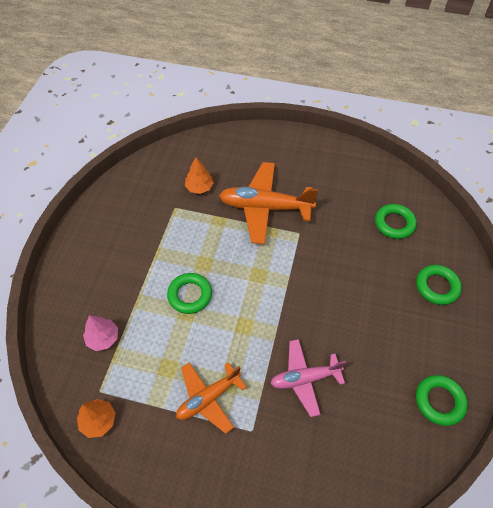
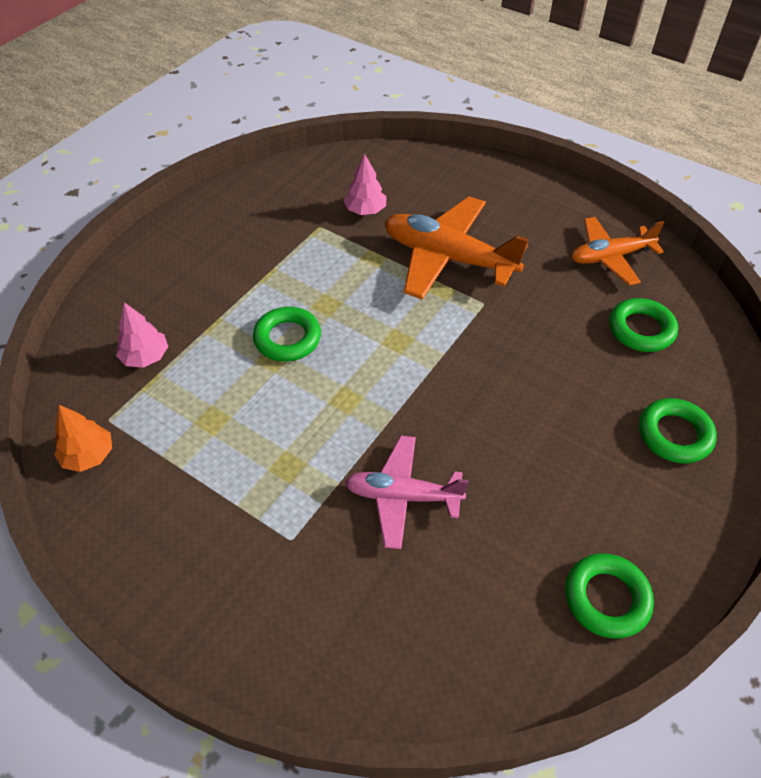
camera: 20 degrees right, 5 degrees down
orange plane [176,362,247,434] -> orange plane moved to [571,217,665,286]
orange tree [185,157,214,194] -> pink tree [344,154,387,215]

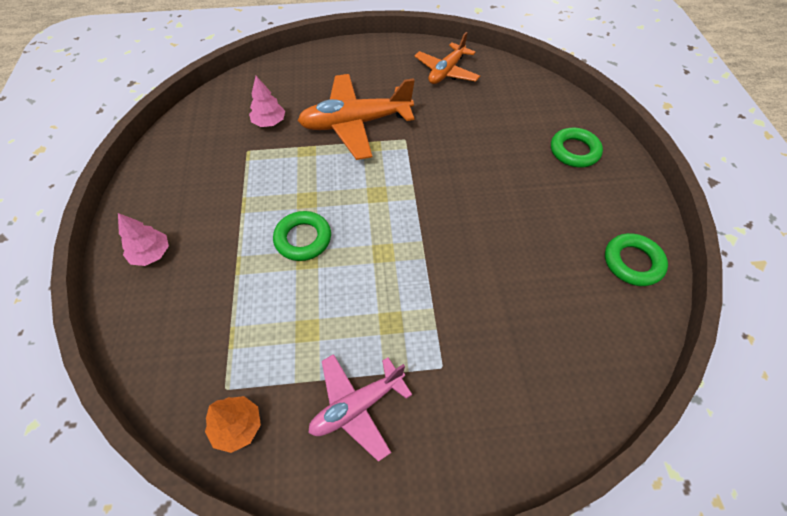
camera: 40 degrees left, 5 degrees up
pink tree [116,302,168,368] -> pink tree moved to [118,213,169,266]
pink plane [345,436,469,549] -> pink plane moved to [308,354,412,462]
green ring [609,298,678,352] -> none

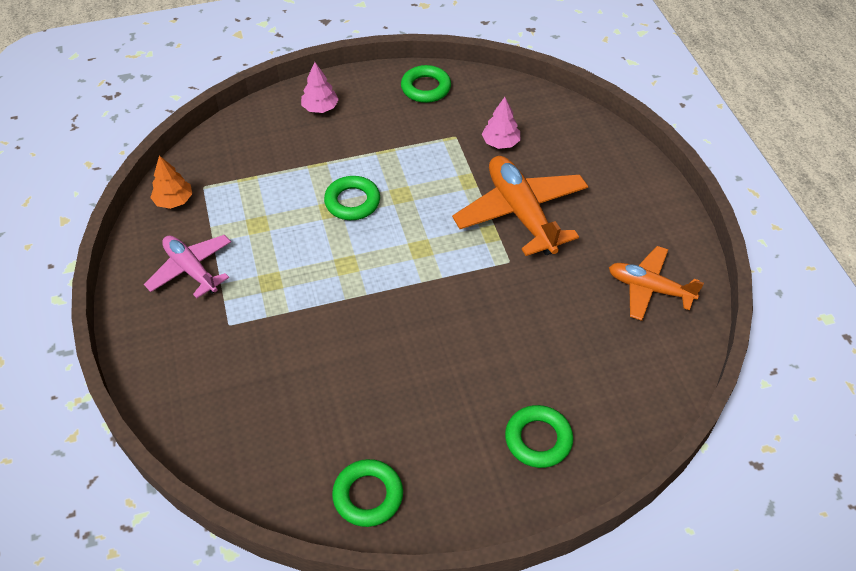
camera: 80 degrees right, 5 degrees down
none -> green ring [401,65,451,103]

